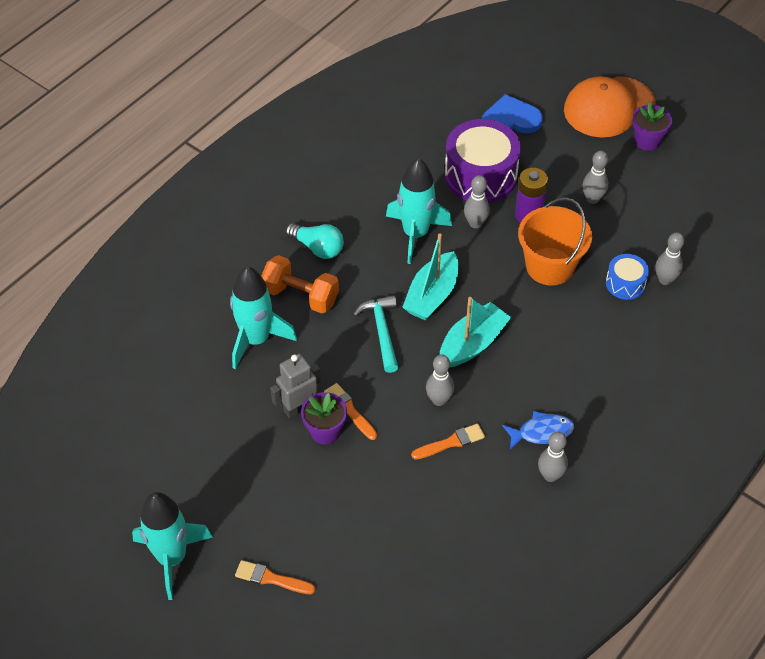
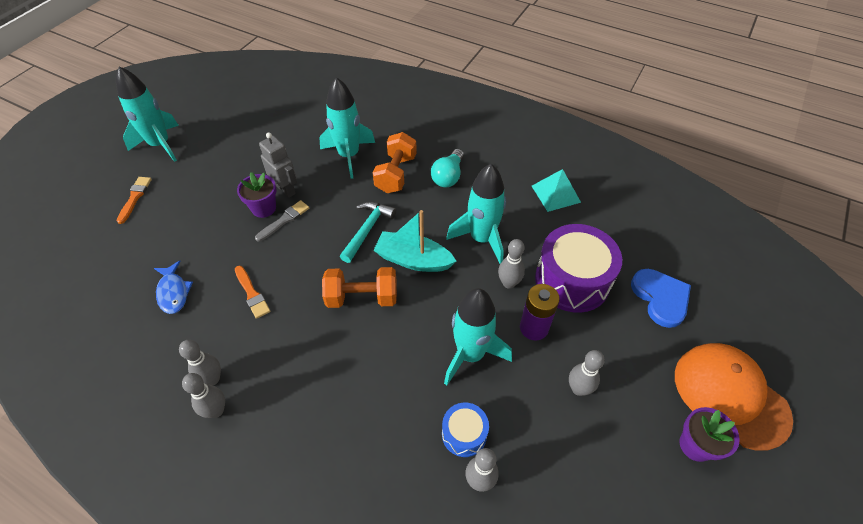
camera: 80 degrees right, 0 degrees up
orange brush [324,383,377,440] -> grey brush [255,200,309,242]
turquoise hammer [353,295,398,373] -> turquoise hammer turned 45 degrees counterclockwise [340,202,396,263]
grey bowling pin [426,354,454,406] -> grey bowling pin moved to [182,373,225,418]
turquoise boat [440,297,511,367] -> orange dumbbell [322,267,397,308]
blue fish [502,411,574,450] -> blue fish moved to [154,261,193,314]
orange bucket [518,197,592,286] -> turquoise rocket [444,288,512,385]
none -> turquoise pyramid [532,169,581,212]

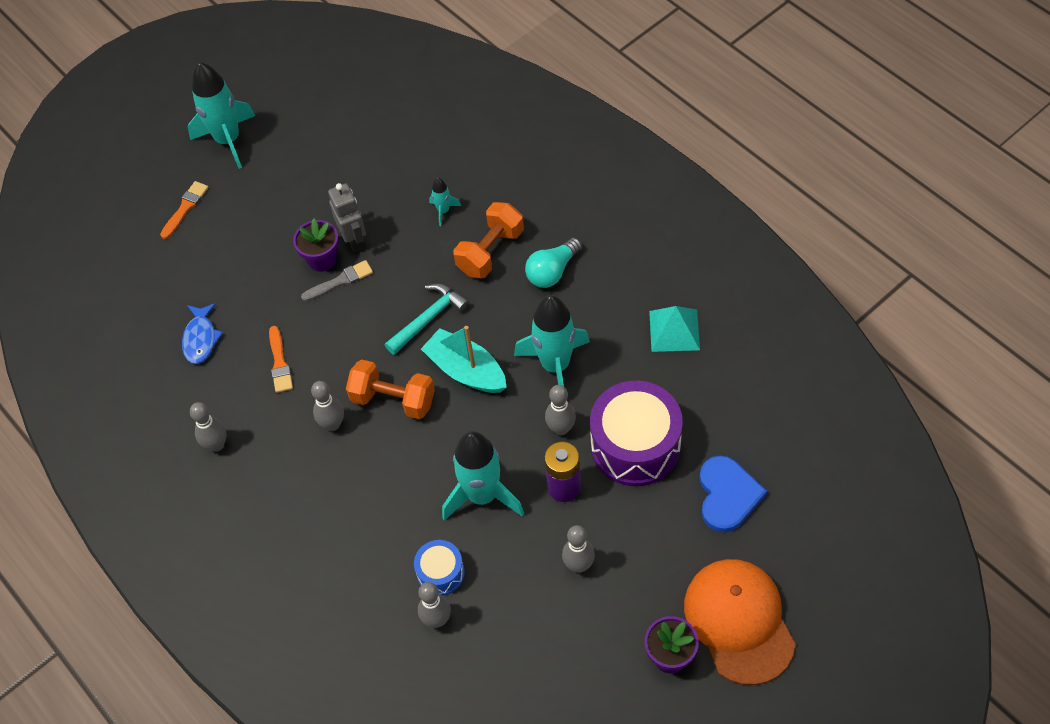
camera: 25 degrees right, 5 degrees up
grey bowling pin [182,373,225,418] -> grey bowling pin moved to [311,381,344,431]
turquoise rocket [319,77,375,179] -> turquoise rocket [429,178,461,226], size x0.45

